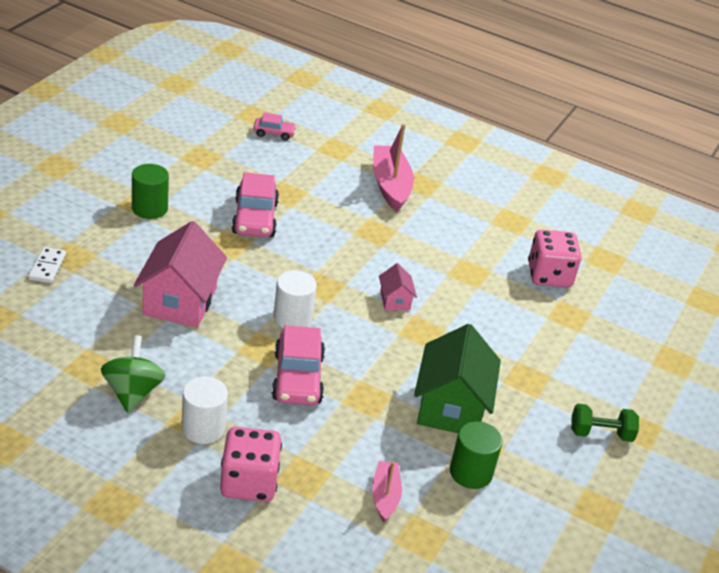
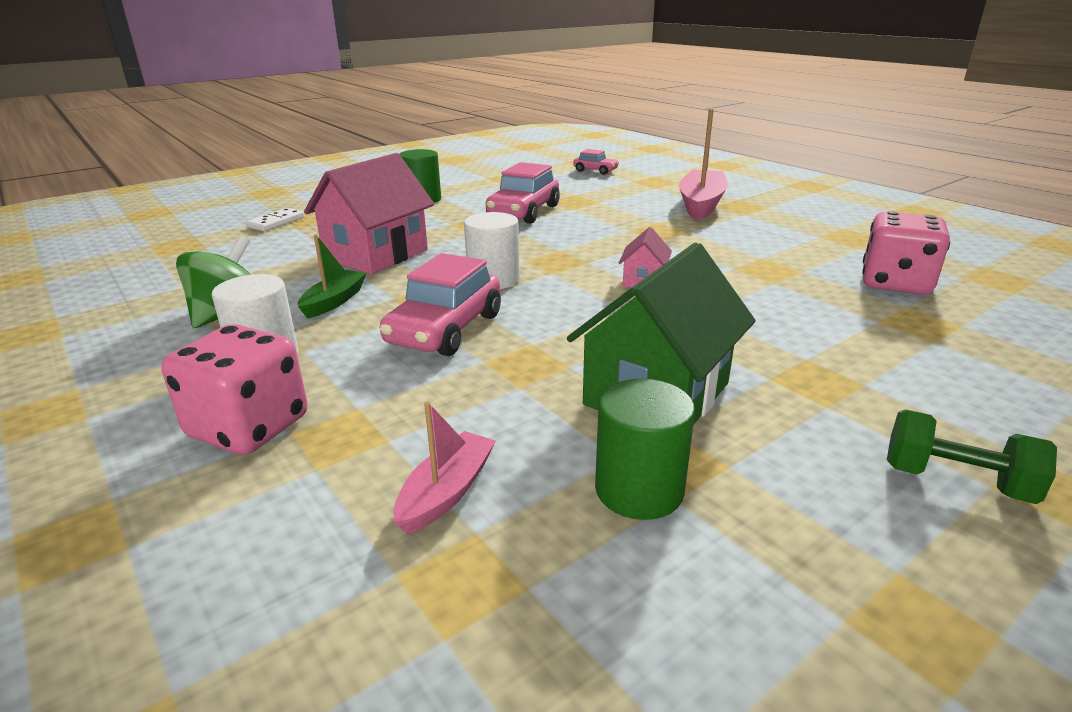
camera: 30 degrees right, 10 degrees down
none -> green boat [298,234,366,319]

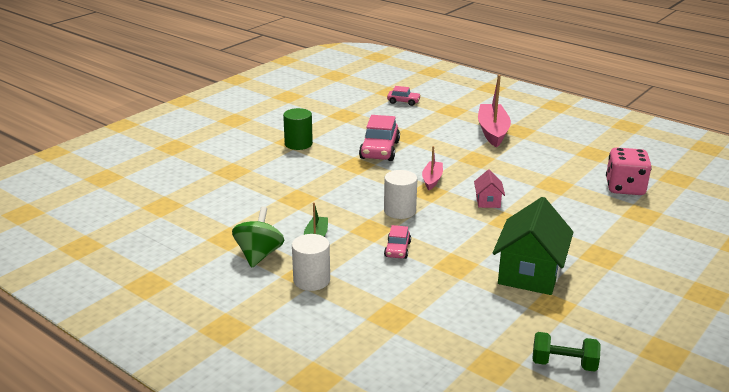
camera: 15 degrees left, 0 degrees up
pink dice [161,324,308,455] -> none
white domino [246,208,304,231] -> none
pink house [304,153,434,274] -> none
pink car [380,253,501,356] -> pink car [384,225,411,259], size x0.55
pink boat [394,402,496,535] -> pink boat moved to [422,146,443,190]
green cylinder [595,379,695,520] -> none
green dumbbell [887,409,1057,504] -> green dumbbell moved to [533,332,601,372]

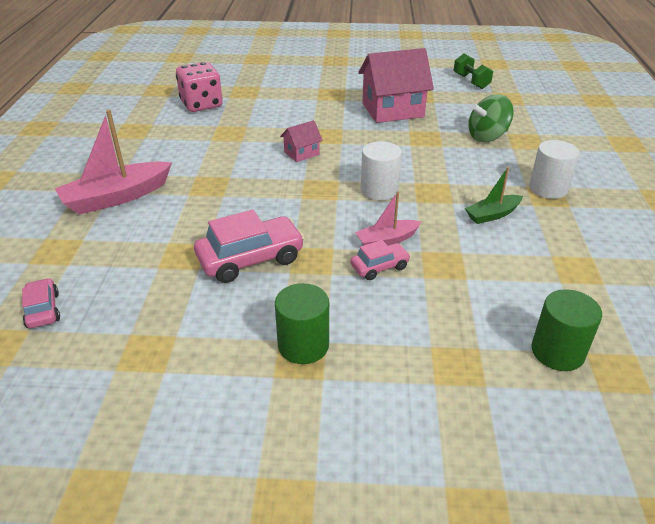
camera: 125 degrees left, 10 degrees up
green spinning top [232,207,284,268] -> green spinning top moved to [468,94,514,142]
pink car [384,225,411,259] -> pink car moved to [351,240,411,280]
pink boat [422,146,443,190] -> pink boat moved to [355,191,421,245]
green house [493,197,574,295] -> pink house [358,48,434,123]
none -> green cylinder [531,289,602,371]

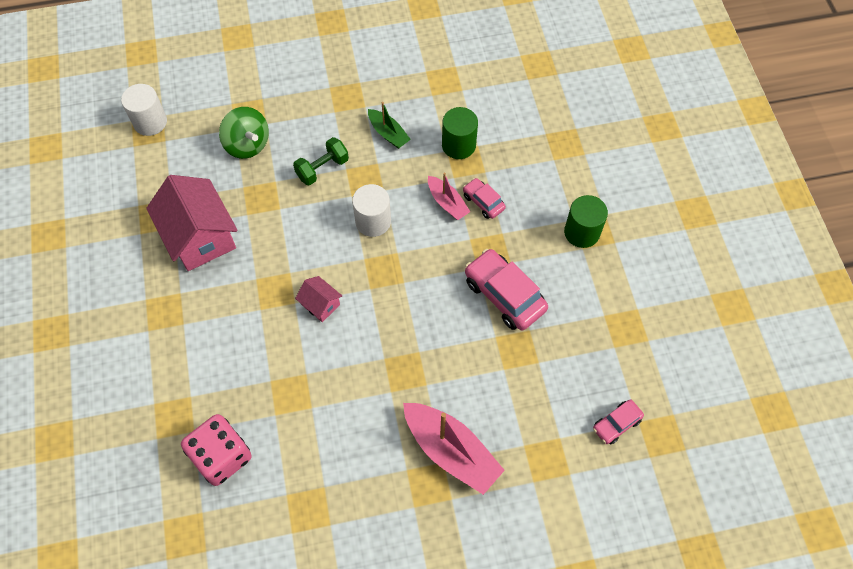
camera: 105 degrees left, 25 degrees up
green dumbbell [453,54,493,89] -> green dumbbell moved to [293,137,349,185]
white cylinder [529,140,579,199] -> white cylinder moved to [121,84,167,136]
green cylinder [531,289,602,371] -> green cylinder moved to [442,107,478,159]

